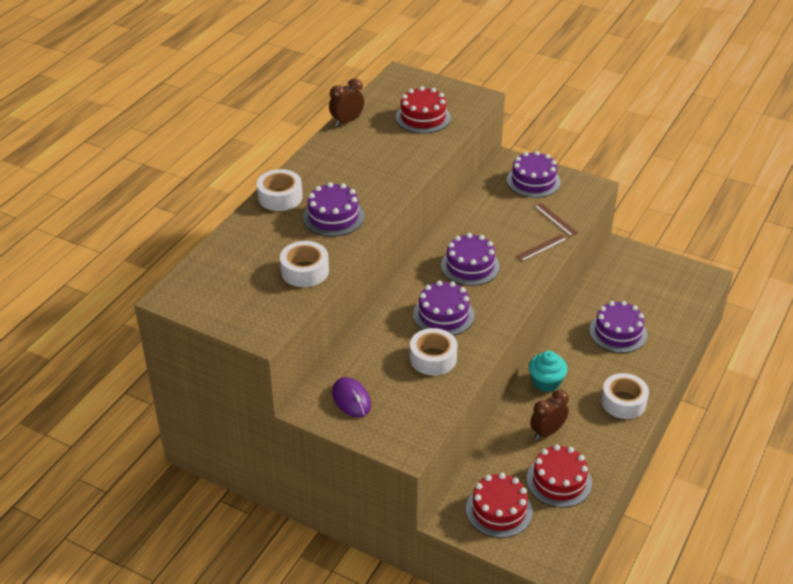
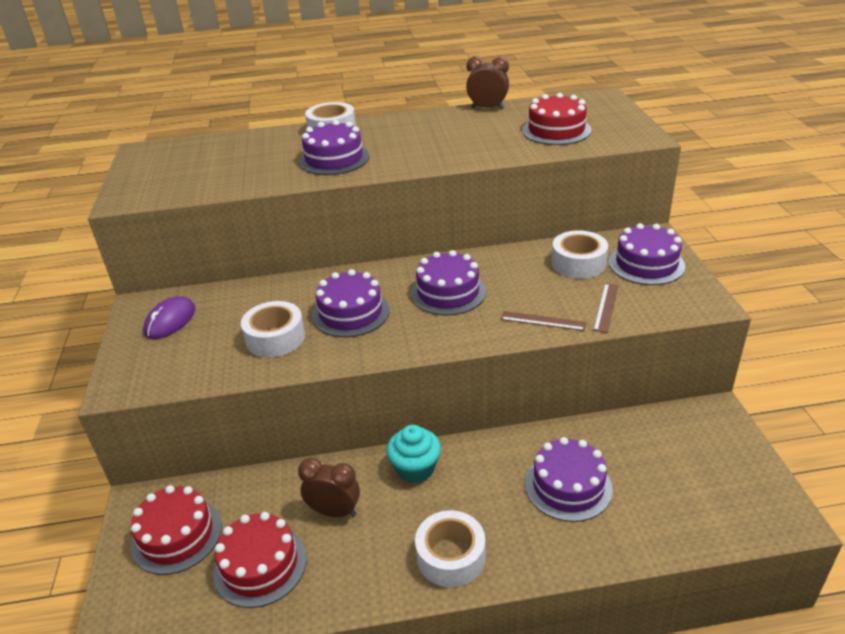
camera: 55 degrees right, 5 degrees down
white tape [280,241,329,287] -> white tape moved to [552,230,608,279]

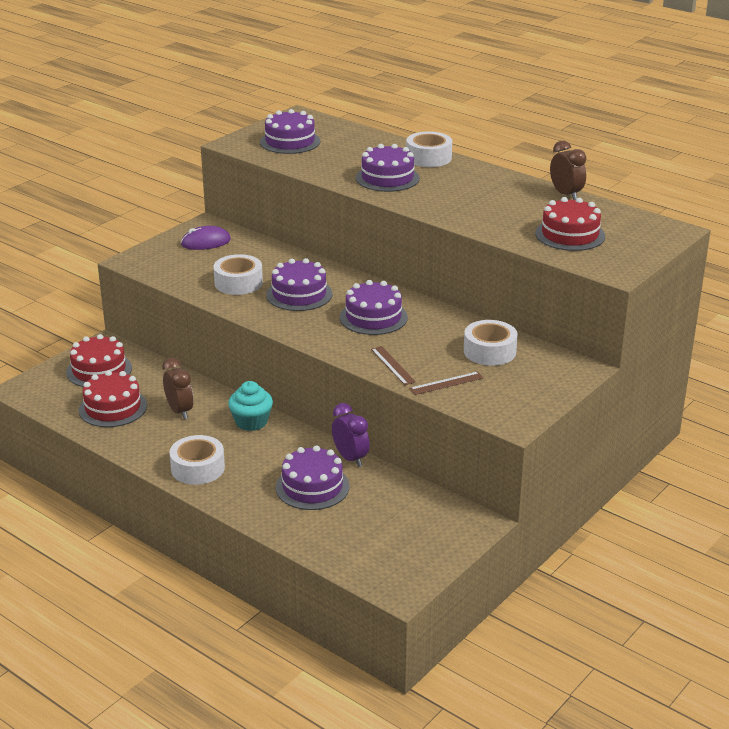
camera: 45 degrees right, 5 degrees down
purple cake [609,223,685,285] -> purple cake moved to [260,109,320,154]
none -> purple clock [332,403,370,467]

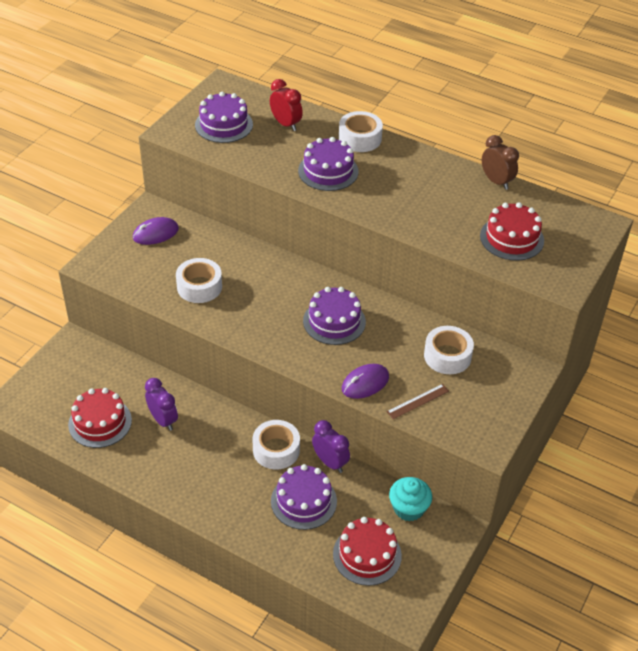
camera: 10 degrees left, 15 degrees up
red cake [66,334,132,387] -> red cake moved to [333,517,402,586]
brown clock [162,358,194,419] -> purple clock [145,378,178,431]
white tape [169,435,225,485] -> white tape moved to [253,420,300,469]
turquoise cupcake [228,381,273,431] -> turquoise cupcake moved to [389,477,432,521]
purple cake [266,258,333,311] -> none
brown ruler [371,346,416,385] -> purple mouse [342,364,389,399]
none -> red clock [270,79,303,131]

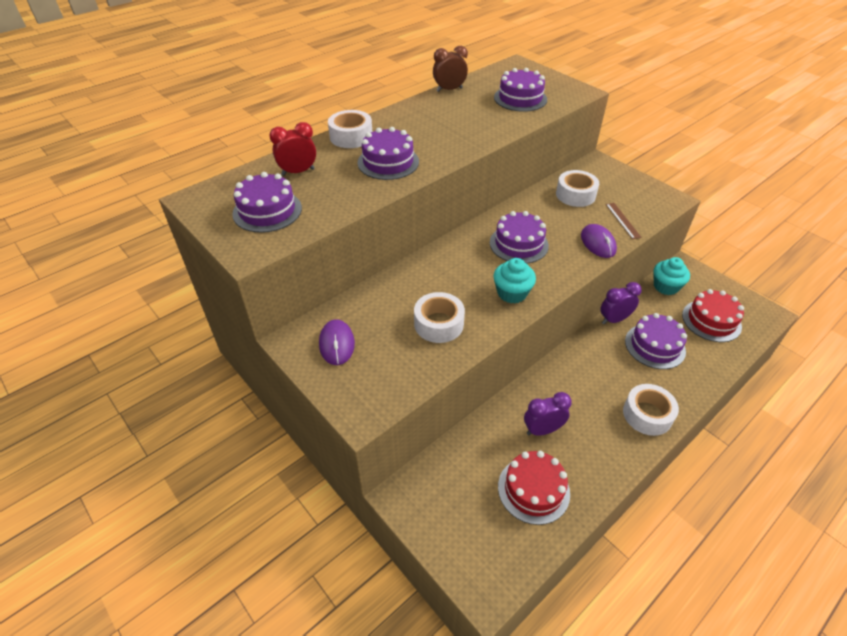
camera: 70 degrees left, 0 degrees up
white tape [253,420,300,469] -> white tape moved to [623,384,679,436]
red cake [480,202,544,261] -> purple cake [494,68,547,112]
none -> turquoise cupcake [494,258,536,303]

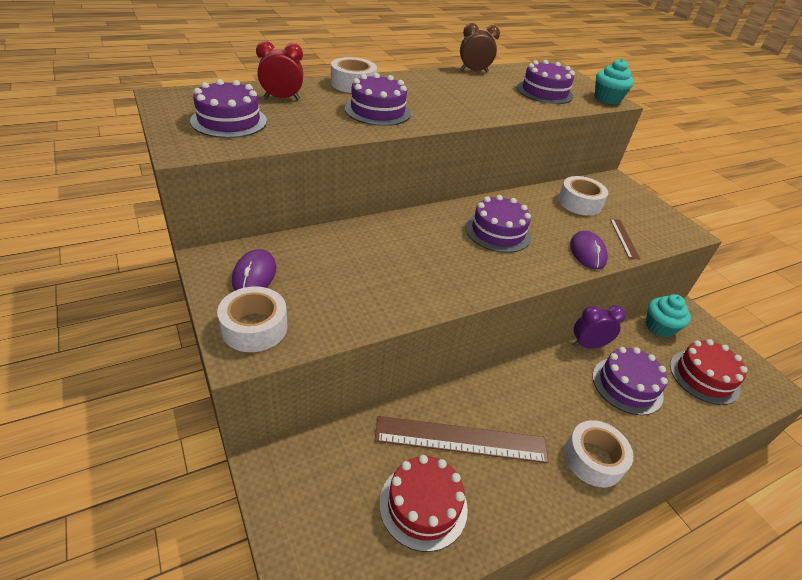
camera: 10 degrees right, 5 degrees down
white tape [414,292,465,343] -> white tape moved to [217,287,288,352]
turquoise cupcake [494,258,536,303] -> turquoise cupcake moved to [595,59,634,104]
purple clock [524,392,572,436] -> brown ruler [374,416,548,463]

